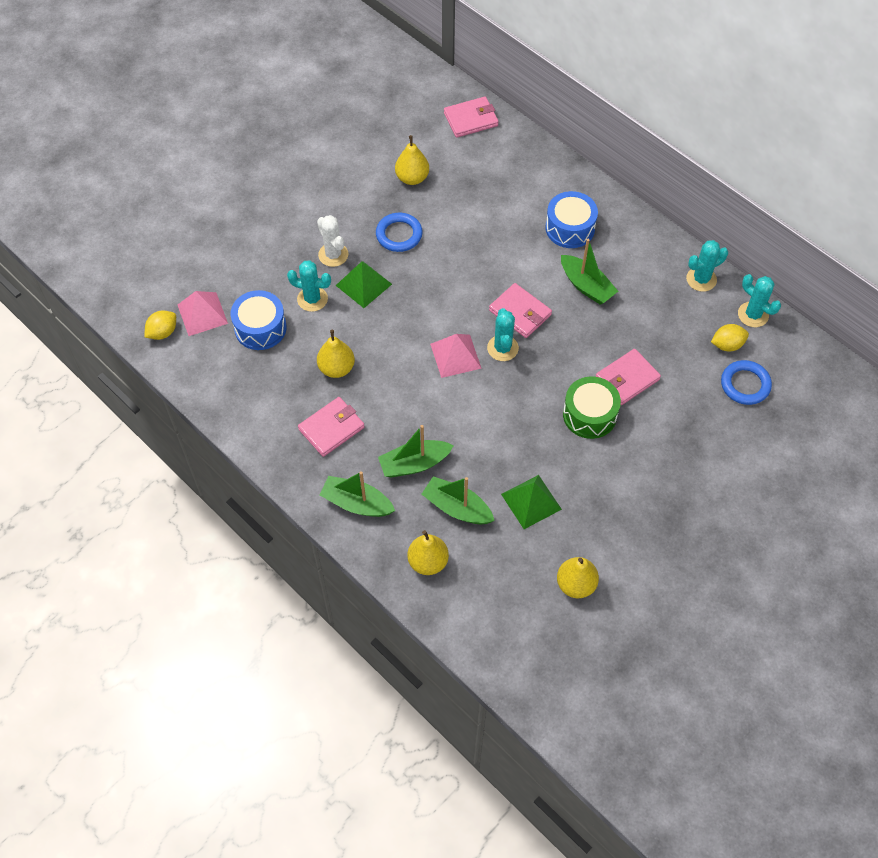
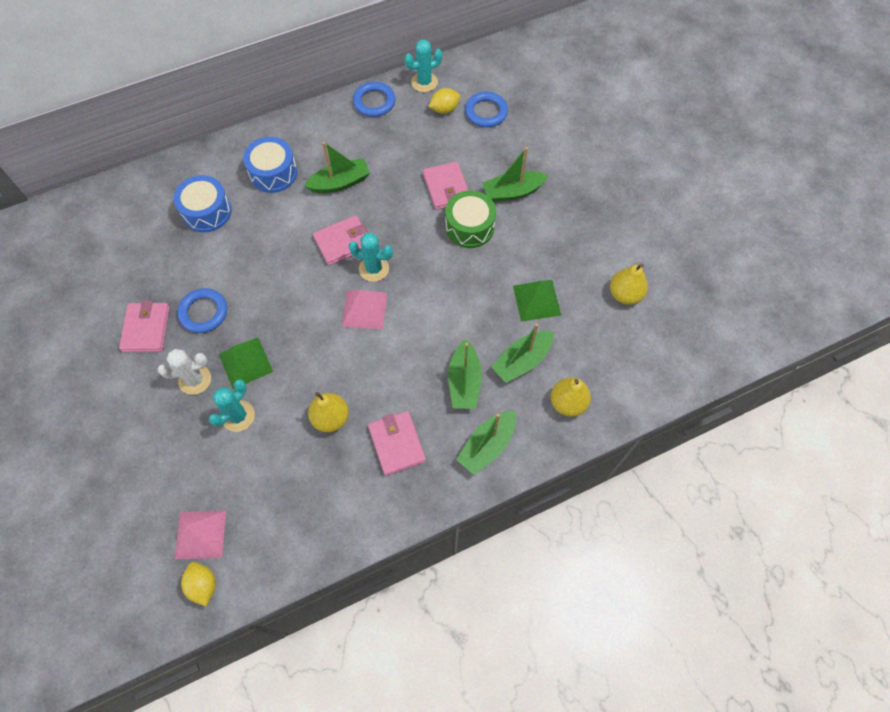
camera: 70 degrees left, 5 degrees up
blue drum [230,290,287,350] -> blue drum moved to [173,175,232,232]
yellow pear [395,135,429,185] -> none
pink wallet [444,96,499,138] -> pink wallet moved to [119,301,170,352]
turquoise cactus [686,240,728,292] -> blue ring [353,82,395,117]
yellow lemon [711,324,749,351] -> yellow lemon turned 60 degrees clockwise [428,88,460,114]
none -> green boat [482,147,548,202]

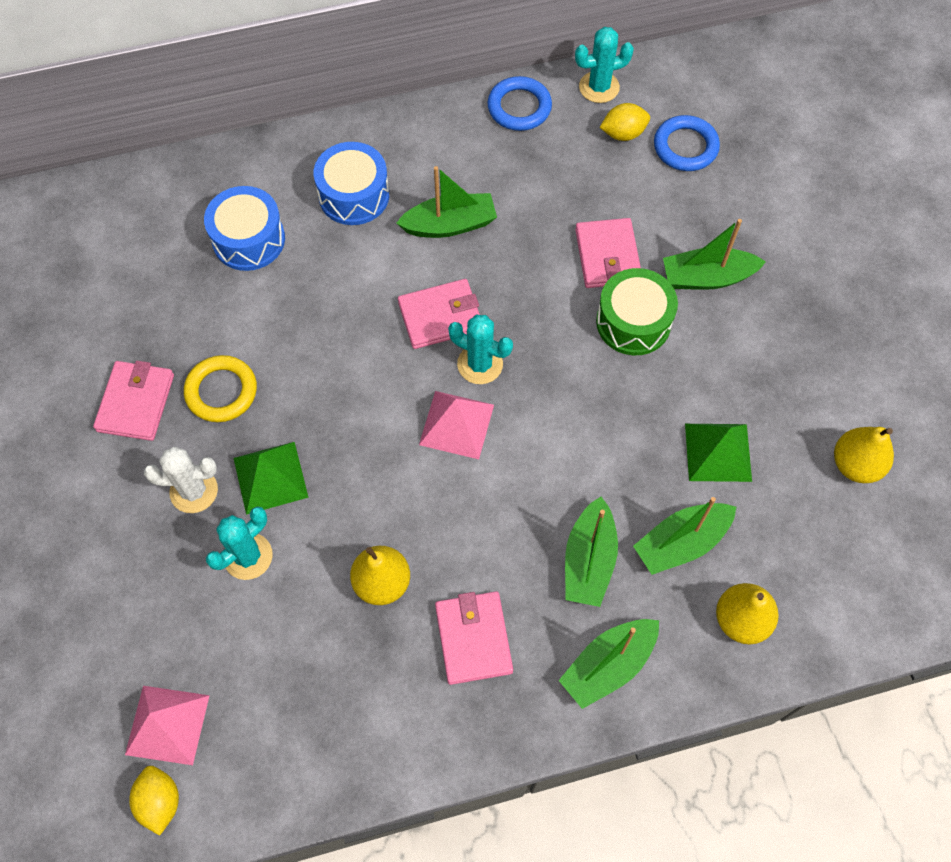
camera: 10 degrees right, 0 degrees up
blue ring [177,288,227,333] -> yellow ring [184,355,257,422]

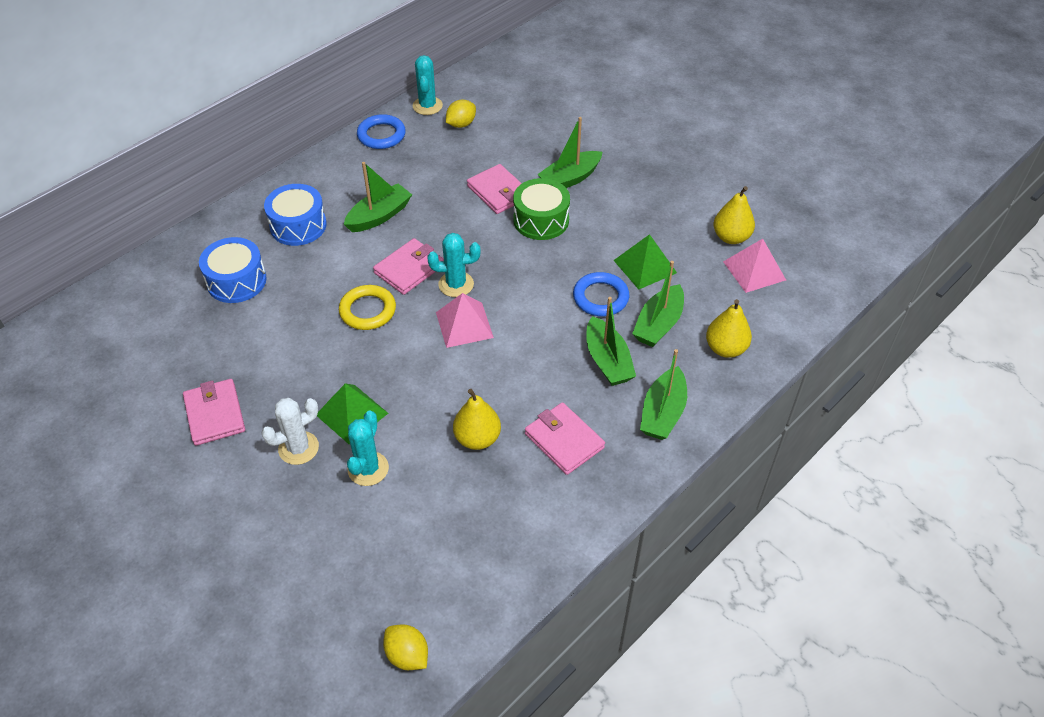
camera: 30 degrees left, 15 degrees down
pink pyramid [125,686,210,765] -> pink pyramid moved to [723,239,786,293]
yellow ring [184,355,257,422] -> yellow ring moved to [339,285,396,330]
turquoise cactus [575,27,634,103] -> turquoise cactus turned 45 degrees counterclockwise [413,55,443,115]
blue ring [654,115,720,171] -> blue ring moved to [573,272,629,317]

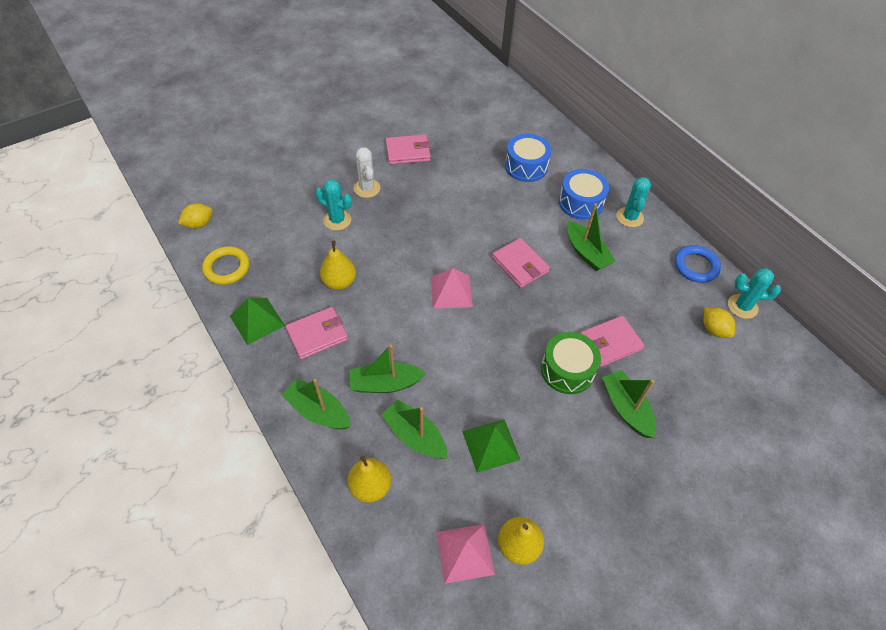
camera: 100 degrees right, 5 degrees up
green pyramid [317,383,388,444] -> green pyramid moved to [230,298,285,345]
yellow ring [339,285,396,330] -> yellow ring moved to [202,246,250,285]
turquoise cactus [427,233,480,297] -> turquoise cactus moved to [617,177,651,227]
blue ring [573,272,629,317] -> none

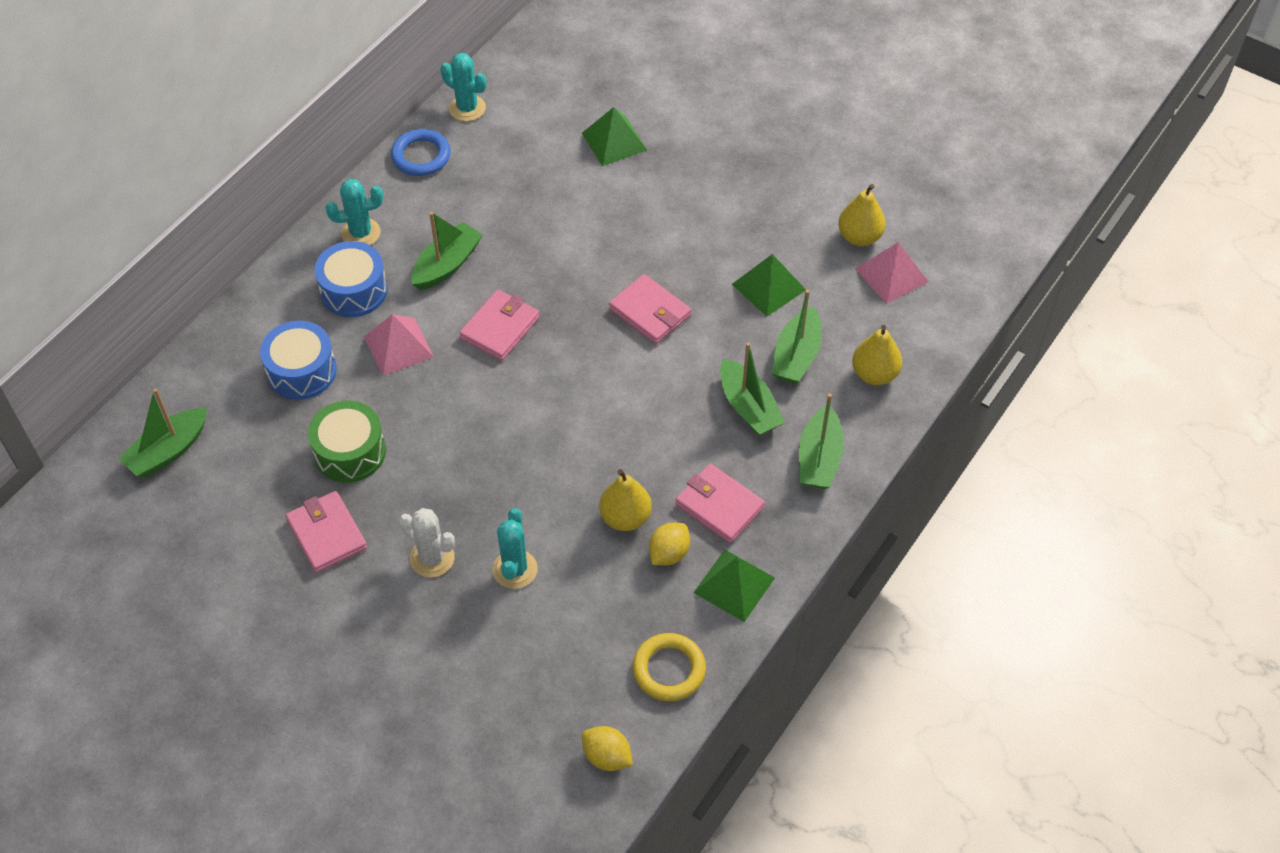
camera: 110 degrees left, 0 degrees up
white cactus [354,147,380,198] -> white cactus turned 75 degrees clockwise [399,508,455,577]
pink pyramid [431,268,473,309] -> pink pyramid moved to [364,314,434,376]
green drum [541,332,601,394] -> green drum moved to [308,400,386,483]
pink wallet [580,316,645,367] -> pink wallet moved to [609,274,691,344]
green boat [602,370,656,438] -> green boat moved to [119,388,207,477]
yellow lemon [703,308,735,338] -> yellow lemon moved to [649,523,690,566]
turquoise cactus [728,268,781,319] -> turquoise cactus turned 45 degrees counterclockwise [441,53,486,121]
none -> green pyramid [582,107,647,166]

